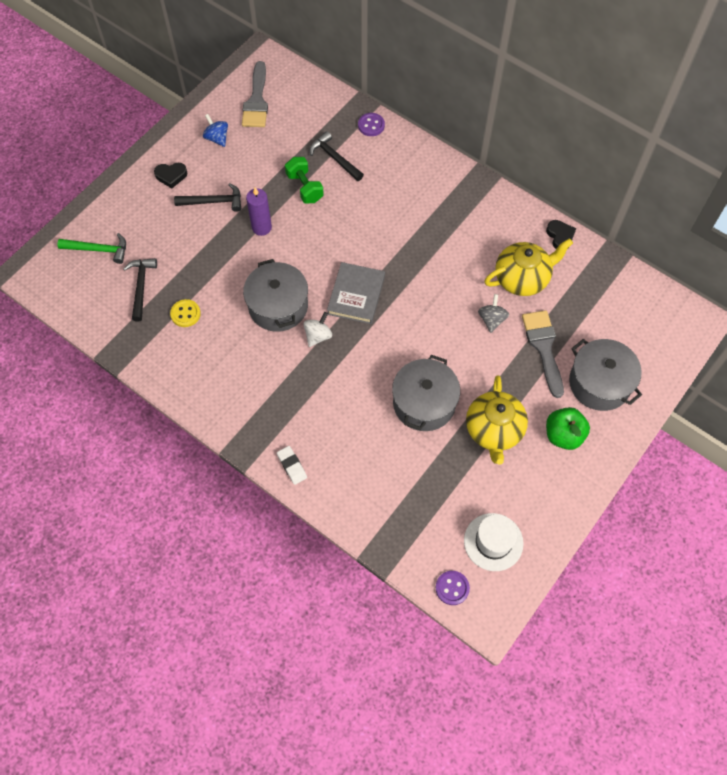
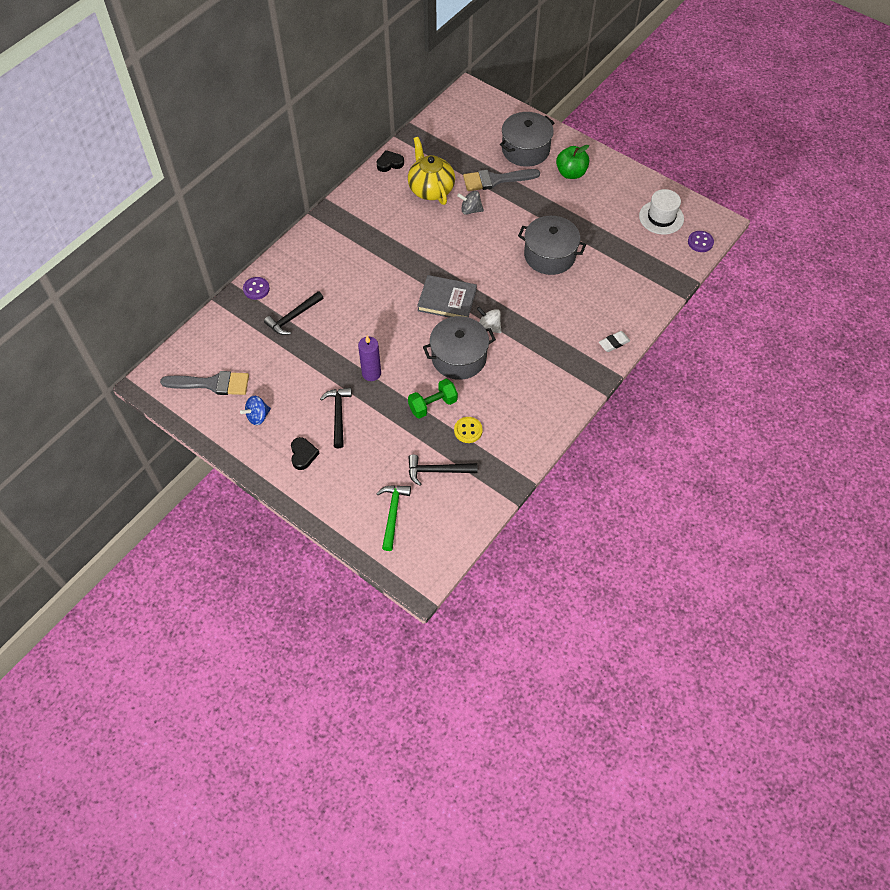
camera: 90 degrees left, 5 degrees down
green dumbbell [285,157,324,204] -> green dumbbell moved to [408,379,458,419]
yellow teapot [466,375,528,465] -> none

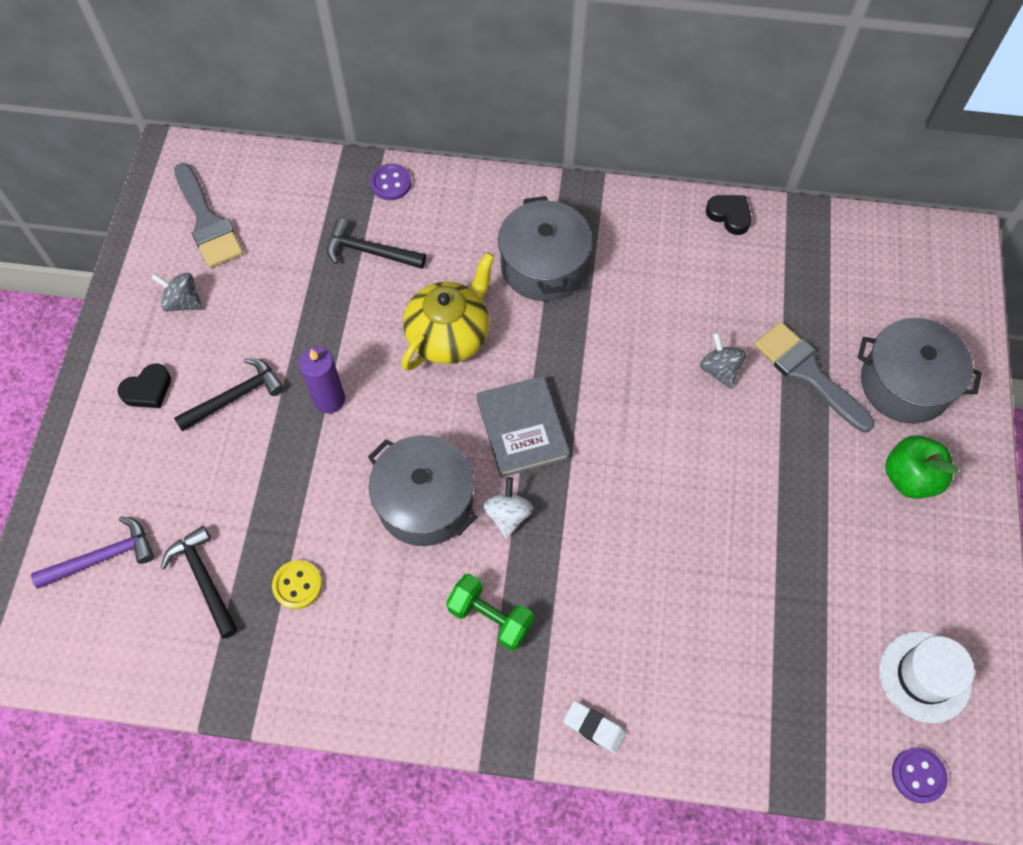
camera: 60 degrees right, 5 degrees up
blue spinning top [240,396,271,425] -> grey spinning top [151,273,202,312]
green hammer [376,485,411,551] -> purple hammer [31,516,154,588]
yellow teapot [408,137,455,205] -> yellow teapot moved to [402,252,495,371]
green dumbbell [408,379,458,419] -> green dumbbell moved to [446,573,534,651]
grey pot [518,216,586,275] -> grey pot moved to [498,196,592,301]

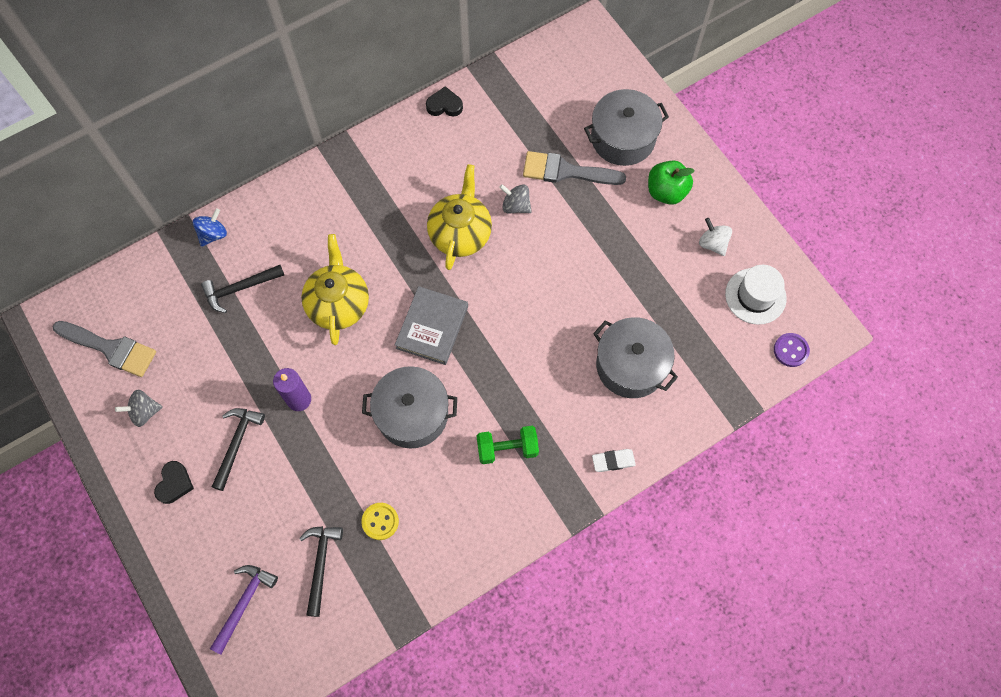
camera: 40 degrees left, 5 degrees up
black hammer [161,526,238,639] -> black hammer turned 75 degrees clockwise [299,526,343,617]
purple button [370,164,411,200] -> blue spinning top [193,208,227,247]
grey book [476,376,570,478] -> grey book turned 75 degrees clockwise [395,286,468,365]
white spinning top [483,477,533,538] -> white spinning top moved to [699,218,732,256]
grey pot [498,196,592,301] -> grey pot moved to [593,317,678,398]
none -> yellow teapot [427,164,492,270]

